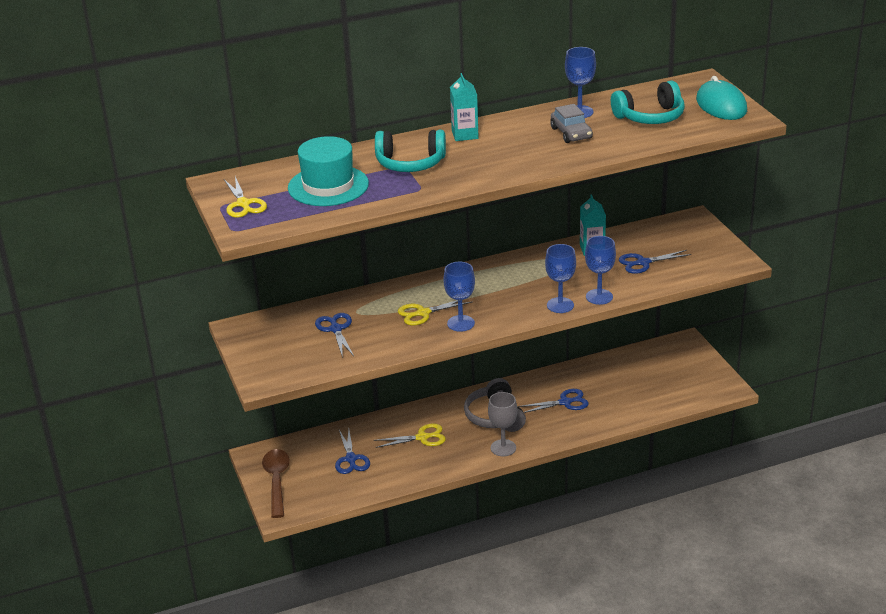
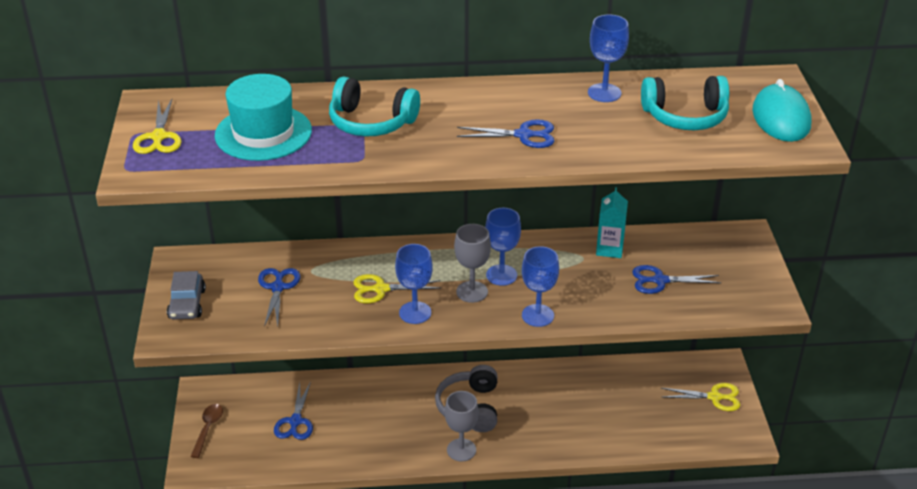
camera: 15 degrees right, 5 degrees up
brown spoon [262,449,290,518] -> brown spoon [190,404,223,458], size x0.65
yellow scissors [374,423,446,448] -> yellow scissors moved to [661,383,740,411]
turquoise carton [450,73,479,141] -> none
blue scissors [519,389,589,413] -> blue scissors moved to [457,119,554,148]
grey car [550,104,593,143] -> grey car moved to [167,271,206,320]
blue goblet [585,236,616,305] -> blue goblet moved to [485,208,521,286]
none -> grey goblet [454,224,491,303]

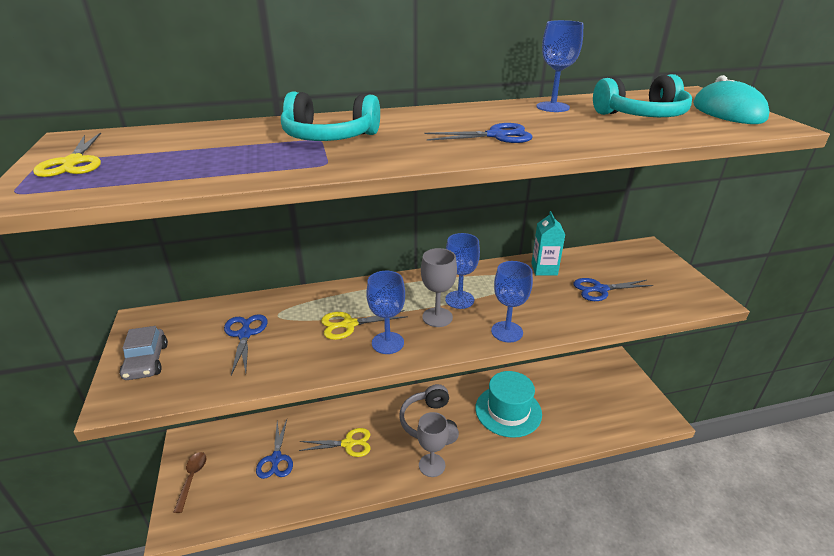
camera: 10 degrees left, 5 degrees down
turquoise hat [215,74,312,161] -> turquoise hat moved to [475,371,542,438]
yellow scissors [661,383,740,411] -> yellow scissors moved to [299,428,371,457]

